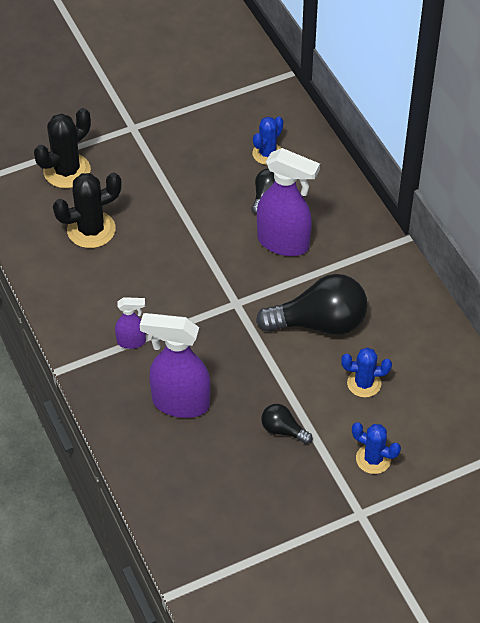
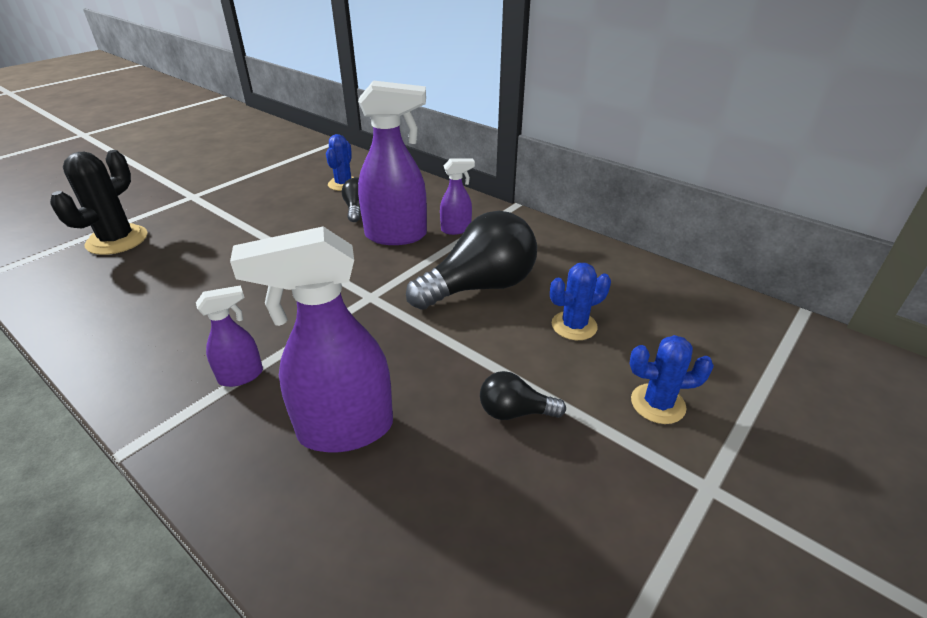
camera: 25 degrees left, 15 degrees down
black cactus [53,173,122,248] -> none
none -> purple spray bottle [440,158,475,235]

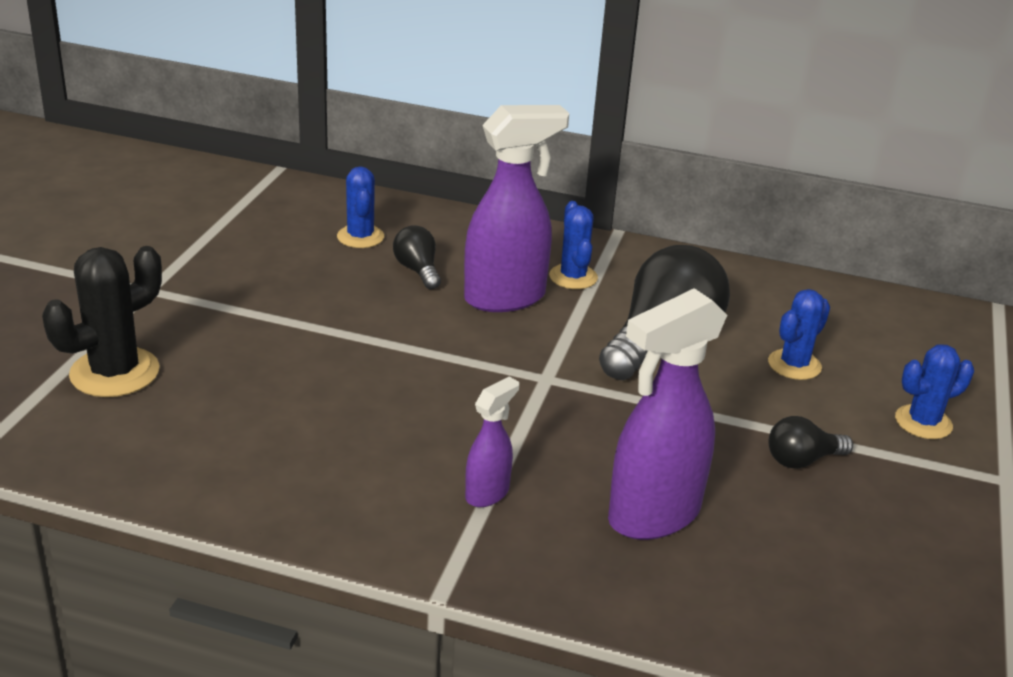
camera: 25 degrees left, 5 degrees down
black cactus [50,150,148,255] -> black cactus turned 45 degrees clockwise [42,246,162,397]
purple spray bottle [440,158,475,235] -> blue cactus [549,201,598,289]

